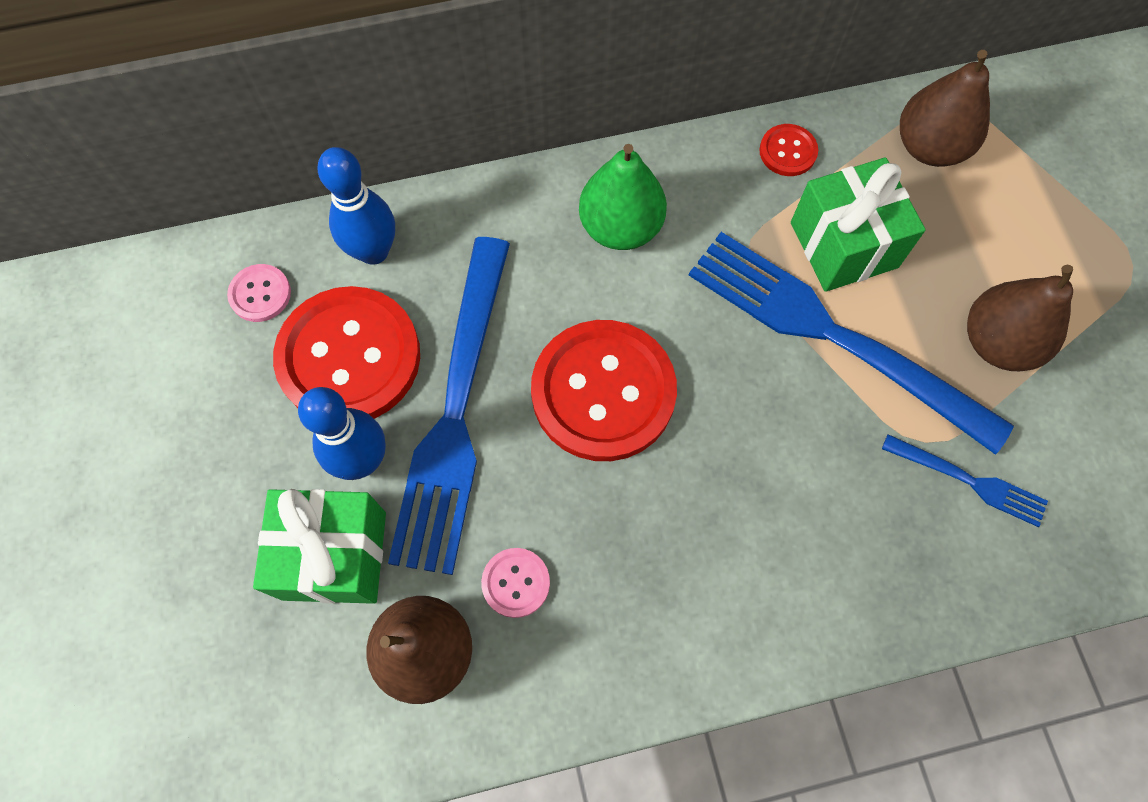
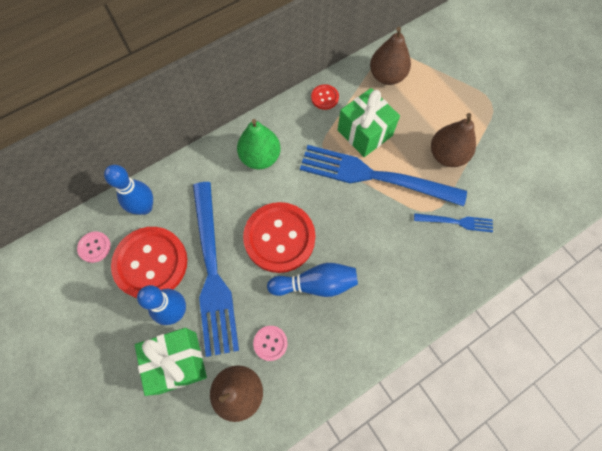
camera: 20 degrees left, 0 degrees up
none -> blue bowling pin [267,263,358,297]

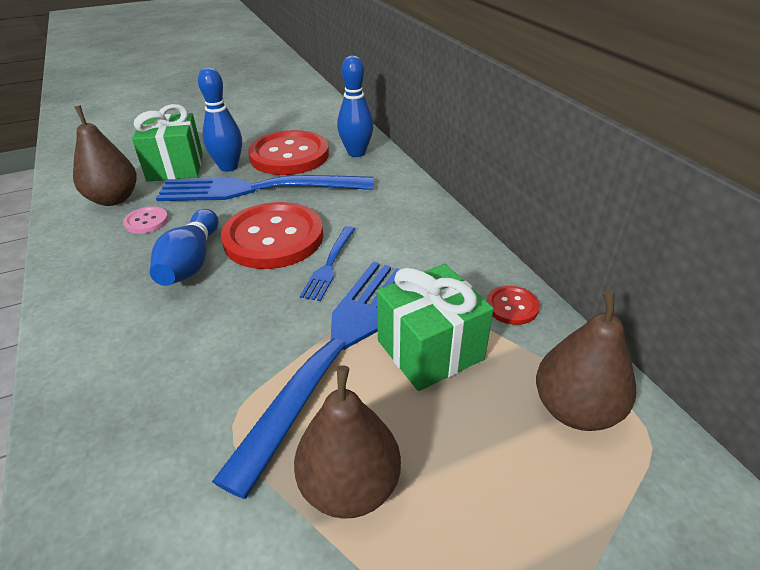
camera: 100 degrees right, 30 degrees down
pink button [77,231,111,263] -> none
green pear [237,119,281,169] -> none
blue fork [414,213,493,232] -> blue fork moved to [300,226,355,301]

